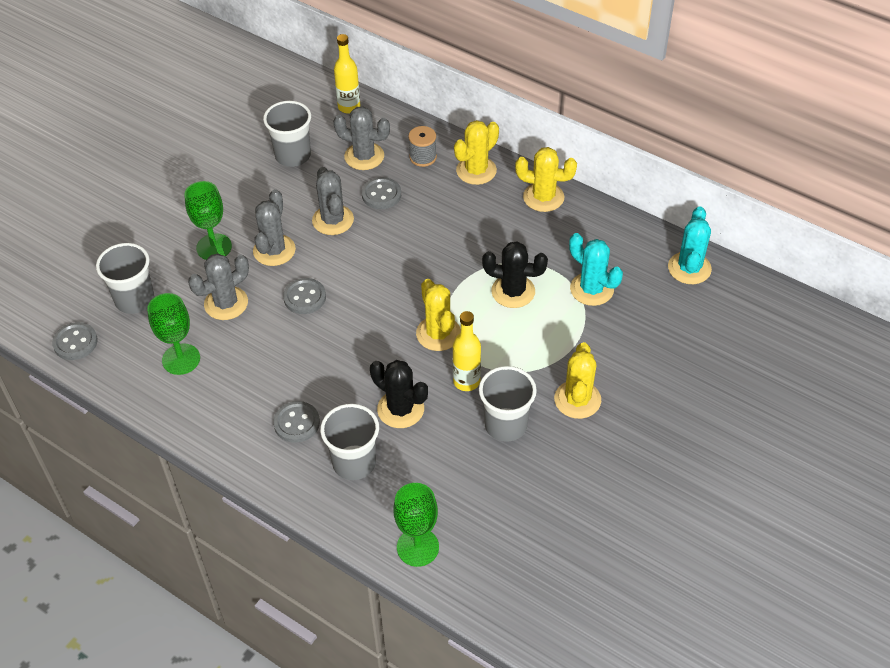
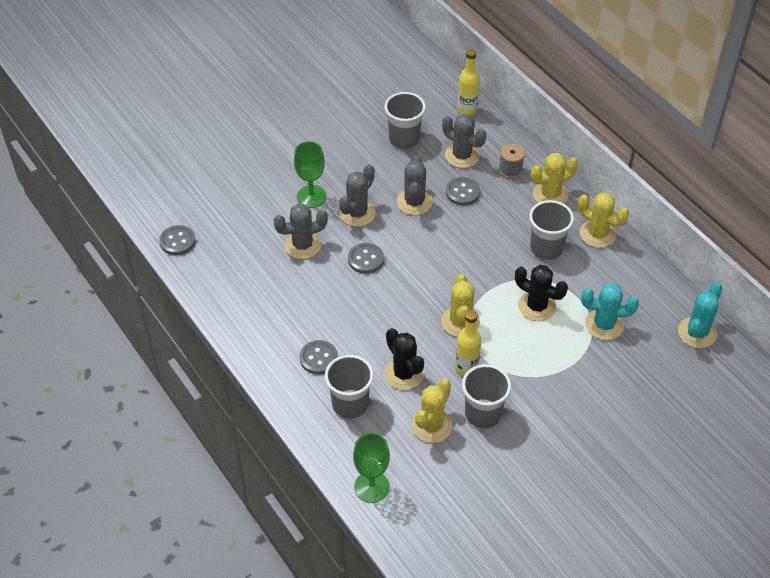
camera: 20 degrees right, 0 degrees up
grey cup [96,243,154,314] -> grey cup moved to [529,200,574,260]
green goblet [147,293,200,375] -> none
yellow cactus [554,342,601,419] -> yellow cactus moved to [411,379,453,443]
turquoise cactus [569,233,623,306] -> turquoise cactus turned 60 degrees counterclockwise [581,283,639,340]

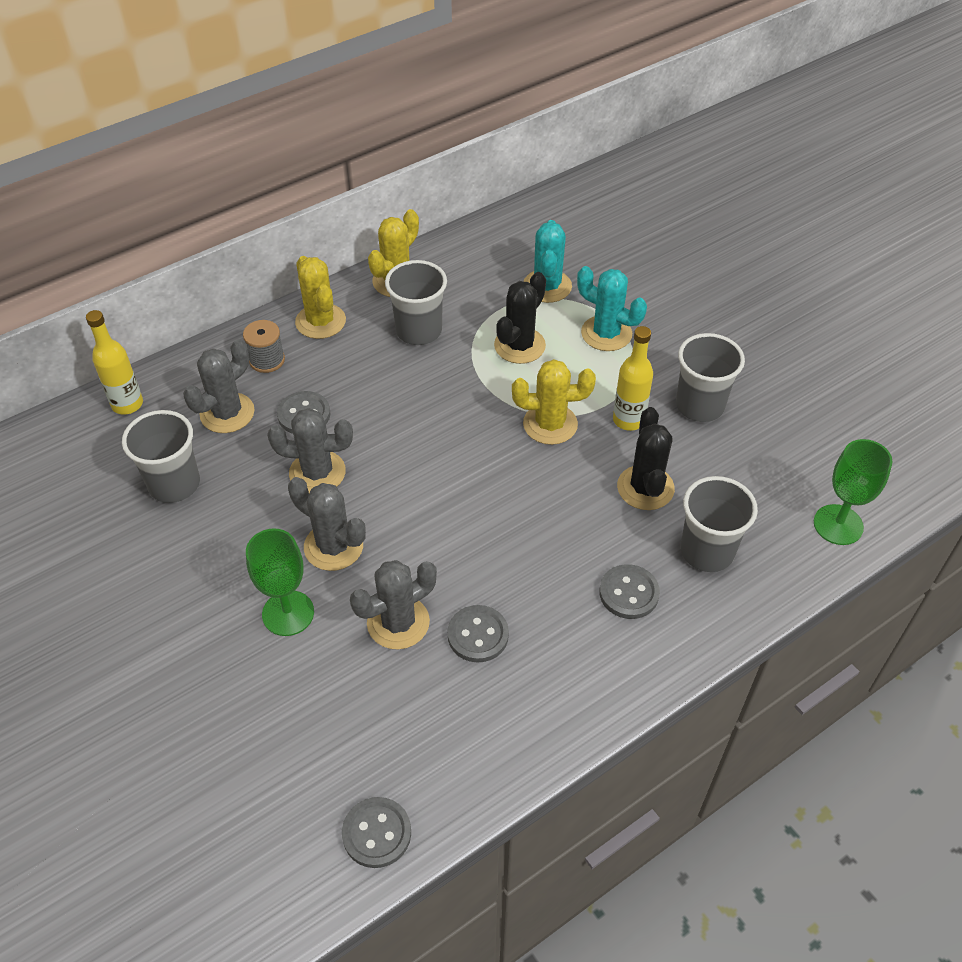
camera: 90 degrees left, 0 degrees up
grey cactus [273,204,328,259] -> grey cactus turned 75 degrees clockwise [350,560,437,650]
grey button [348,243,384,274] -> grey button moved to [447,605,509,663]
black cactus [384,328,424,390] -> black cactus turned 60 degrees counterclockwise [617,407,675,510]
yellow cactus [411,379,453,443] -> none
turquoise cactus [678,282,722,348] -> turquoise cactus moved to [577,266,647,351]

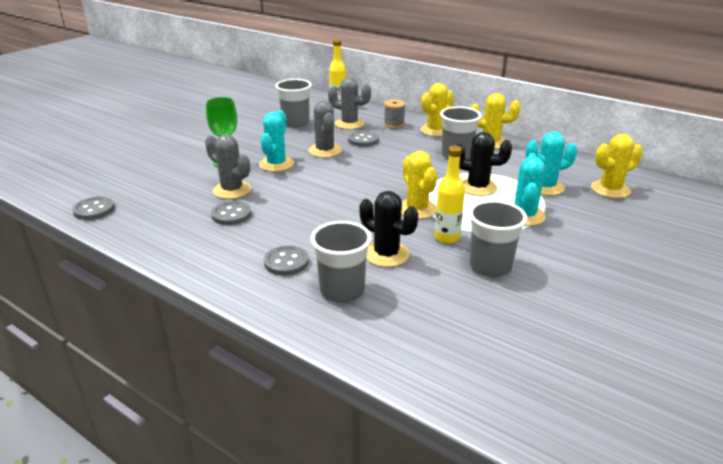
camera: 70 degrees right, 20 degrees down
grey cactus [288,477,366,571] -> turquoise cactus [259,110,294,172]
black cactus [617,407,675,510] -> black cactus turned 60 degrees clockwise [360,191,418,267]
green goblet [814,439,893,545] -> none
none -> yellow cactus [591,134,643,198]

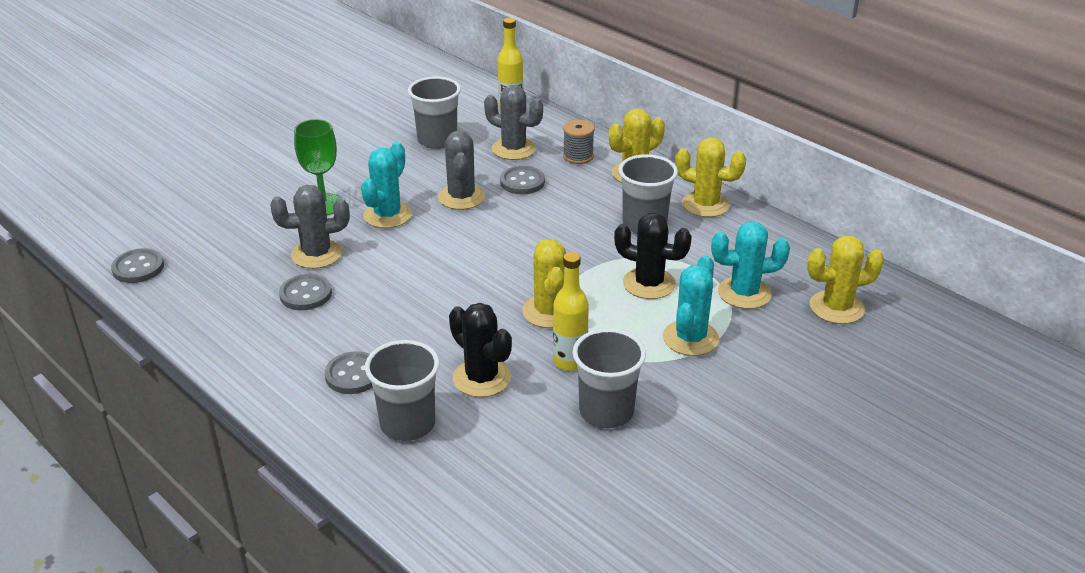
camera: 10 degrees right, 5 degrees up
grey cactus [205,134,251,199] -> grey cactus turned 60 degrees counterclockwise [270,185,350,269]

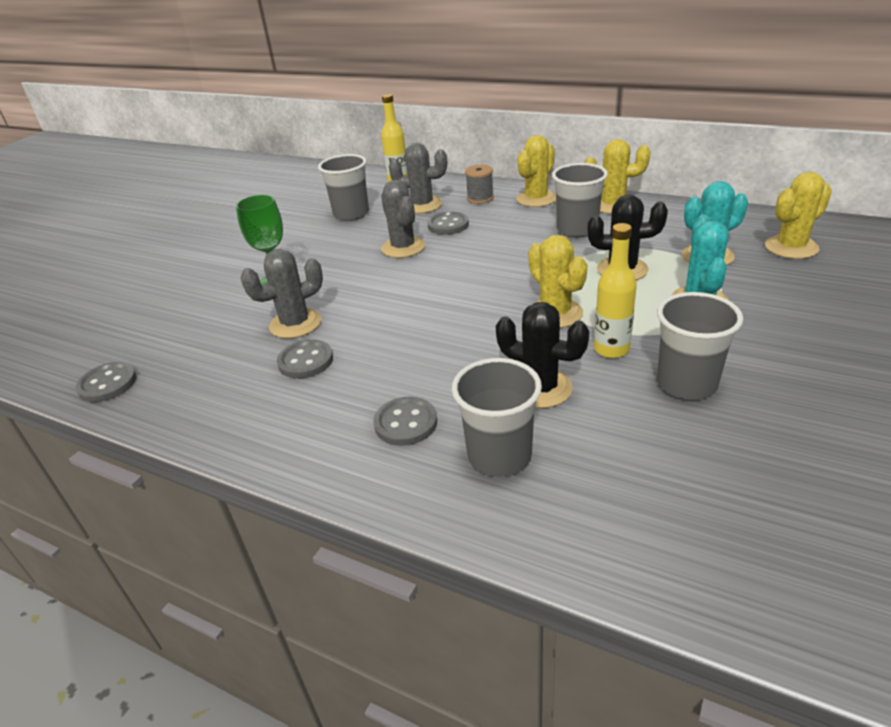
camera: 15 degrees left, 0 degrees up
turquoise cactus [361,142,412,228] -> none

